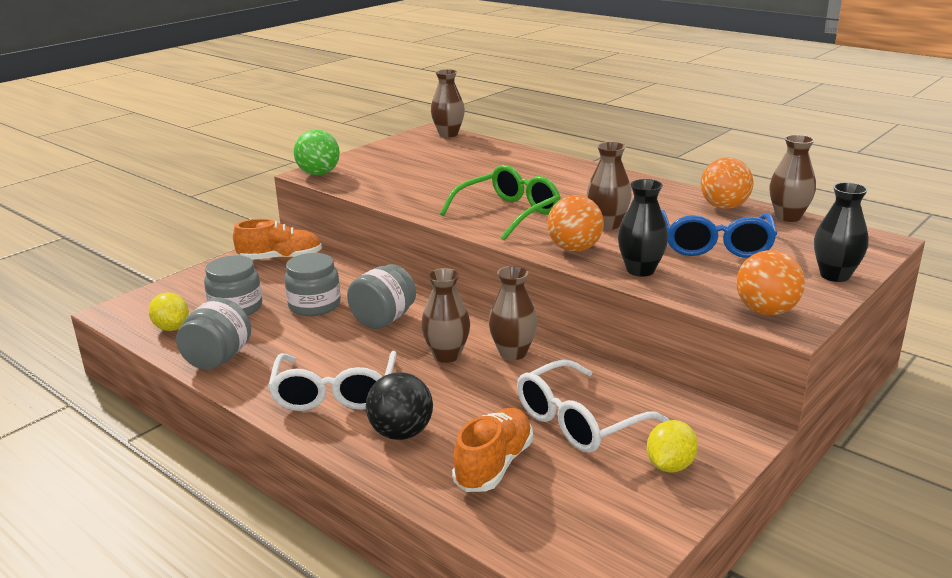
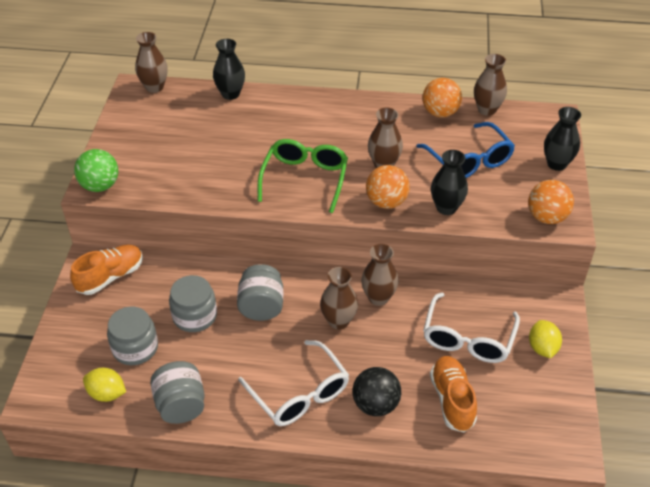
camera: 35 degrees left, 20 degrees up
none -> black vase [213,39,245,100]

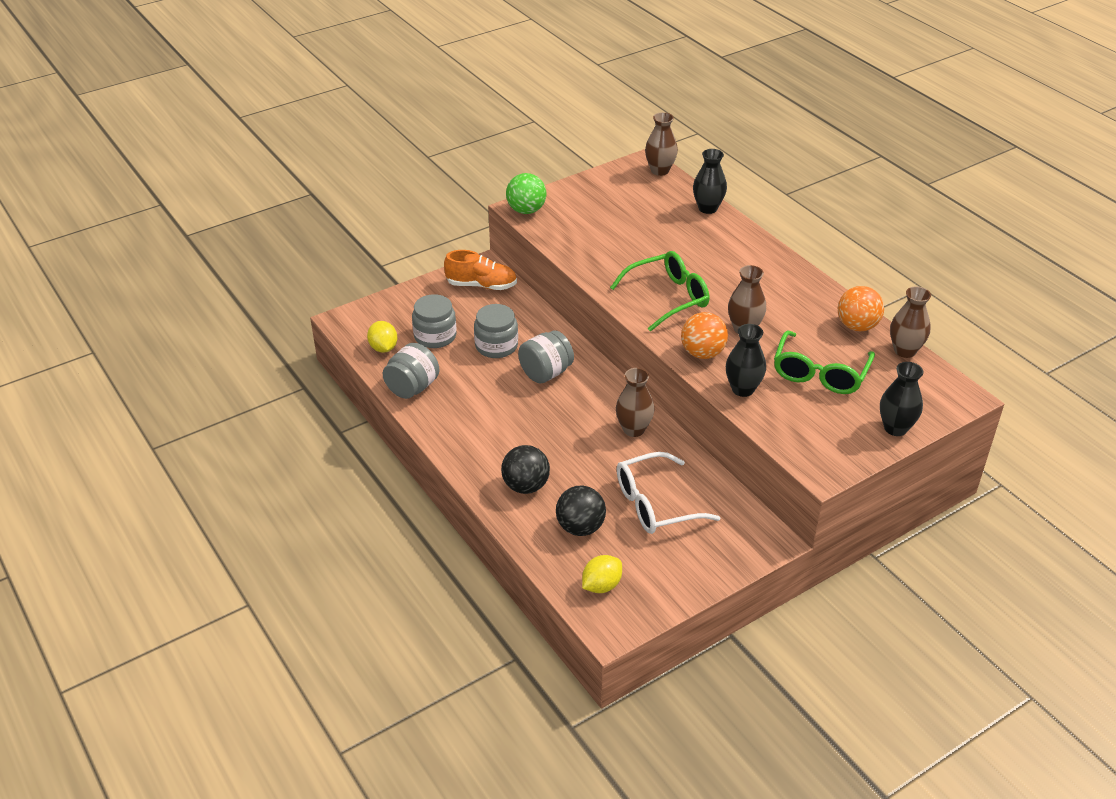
camera: 50 degrees right, 5 degrees down
white glasses [238,340,349,426] -> none
brown vase [320,267,358,329] -> none
blue glasses [416,122,515,178] -> green glasses [774,331,875,394]
orange shoe [430,356,477,432] -> black ball [556,486,606,536]
orange ball [528,180,574,224] -> none
yellow lemon [529,320,562,358] -> yellow lemon moved to [582,555,622,593]

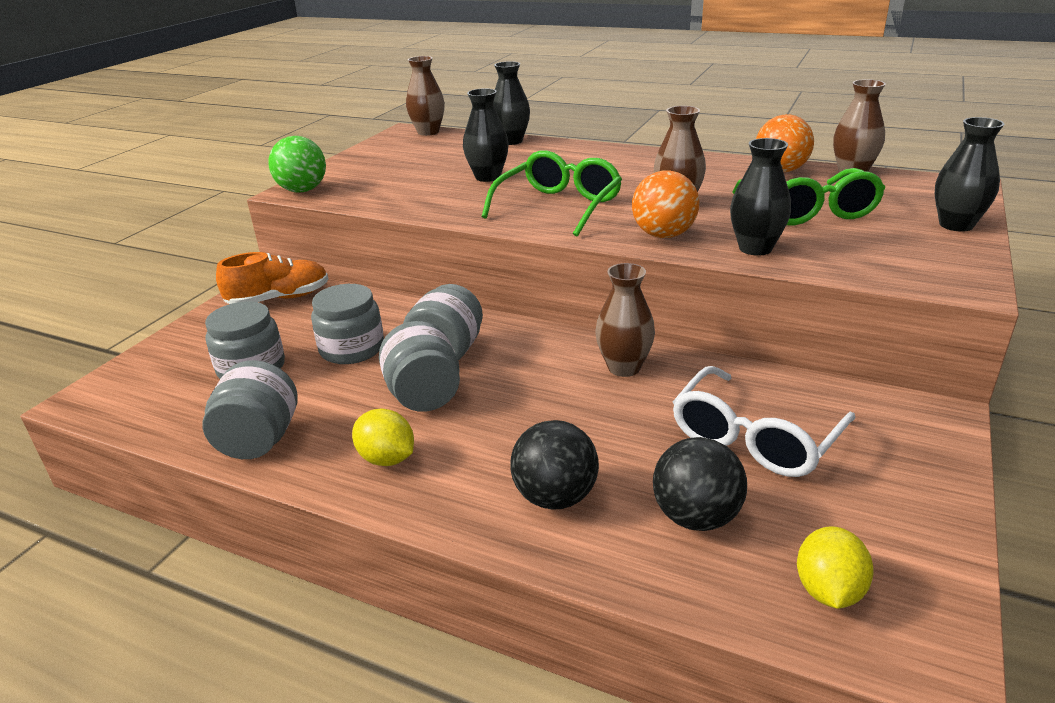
camera: 30 degrees left, 10 degrees down
yellow lemon [367,321,397,353] -> yellow lemon moved to [352,409,414,466]
none -> grey jar [379,321,460,412]
none -> black vase [463,88,509,182]

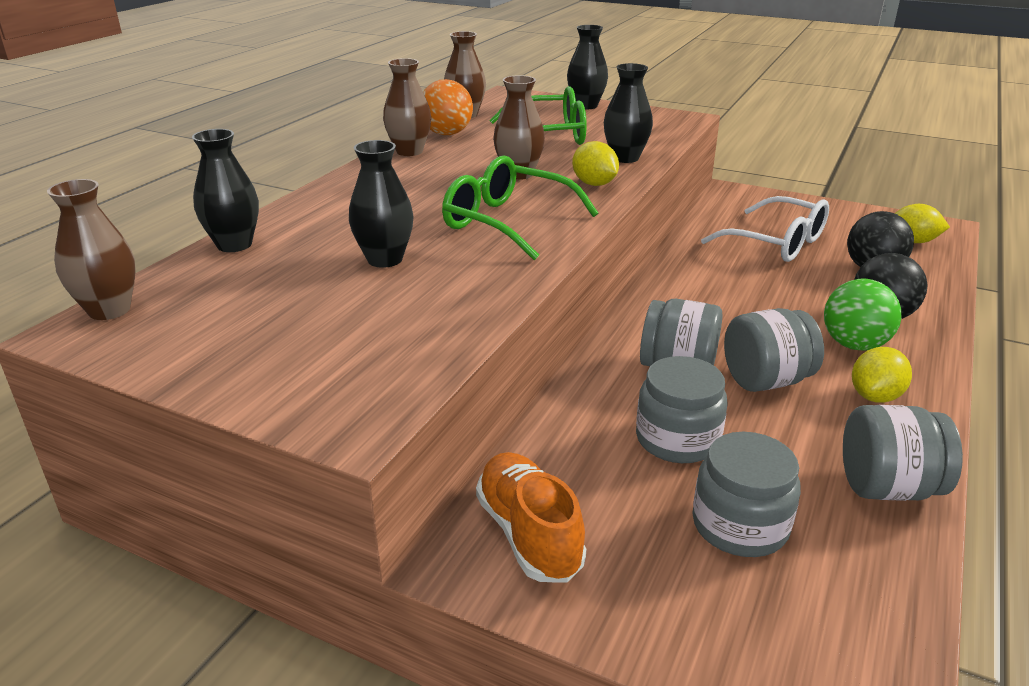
camera: 90 degrees left, 0 degrees up
green ball [268,136,326,192] -> green ball moved to [824,279,902,350]
brown vase [595,263,655,377] -> brown vase moved to [383,58,431,156]
orange ball [632,171,699,238] -> yellow lemon [572,141,619,186]

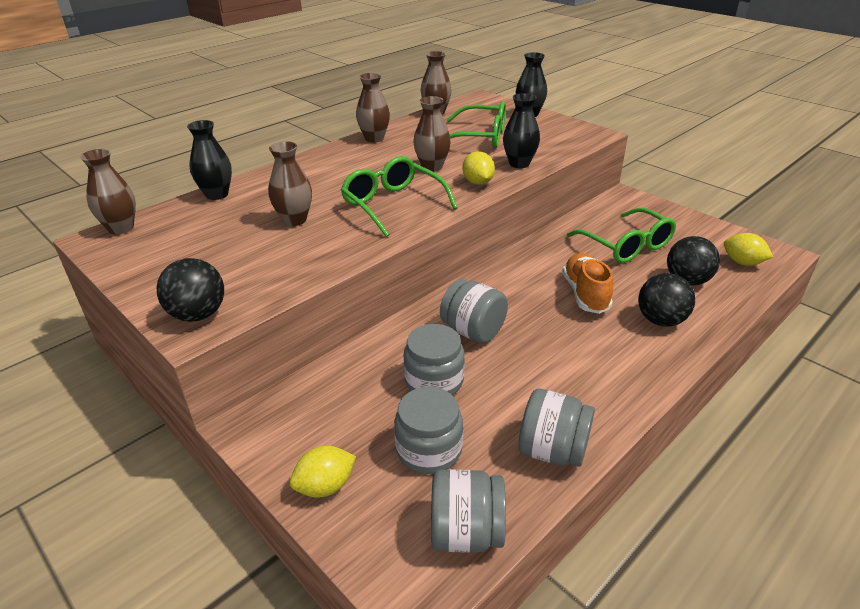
camera: 20 degrees right, 5 degrees up
black vase [349,140,414,268] -> brown vase [268,141,312,226]
orange ball [423,79,473,135] -> none
orange shoe [476,452,586,583] -> orange shoe moved to [562,253,613,314]
white glasses [701,196,829,262] -> green glasses [567,208,676,263]
grey jar [724,308,824,392] -> grey jar moved to [431,469,506,553]
green ball [824,279,902,350] -> none
yellow lemon [852,347,912,403] -> yellow lemon moved to [290,446,356,498]
none -> black ball [157,258,224,322]

